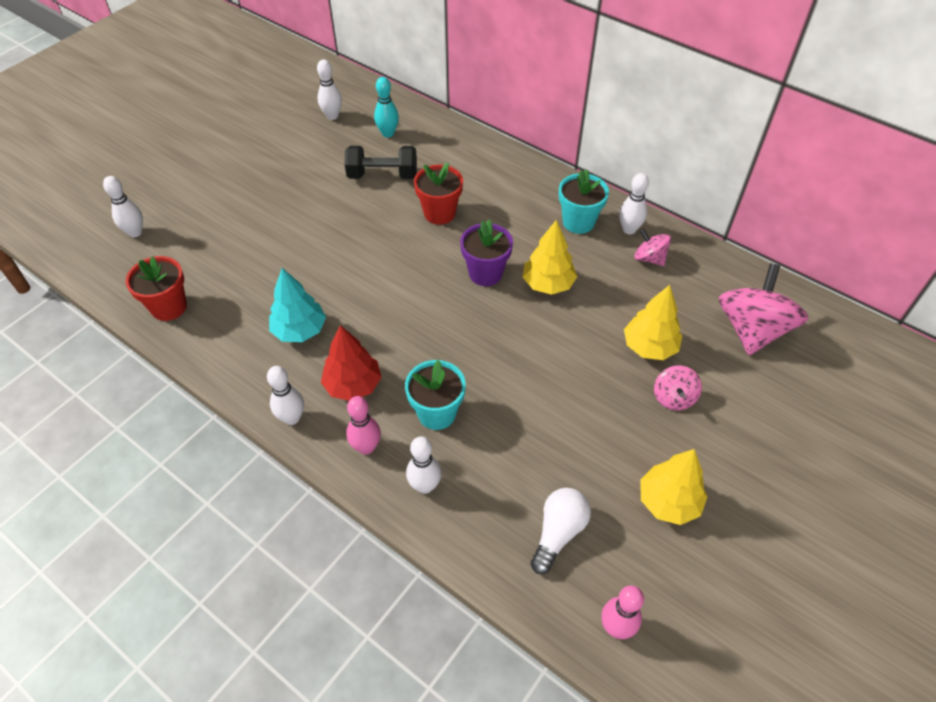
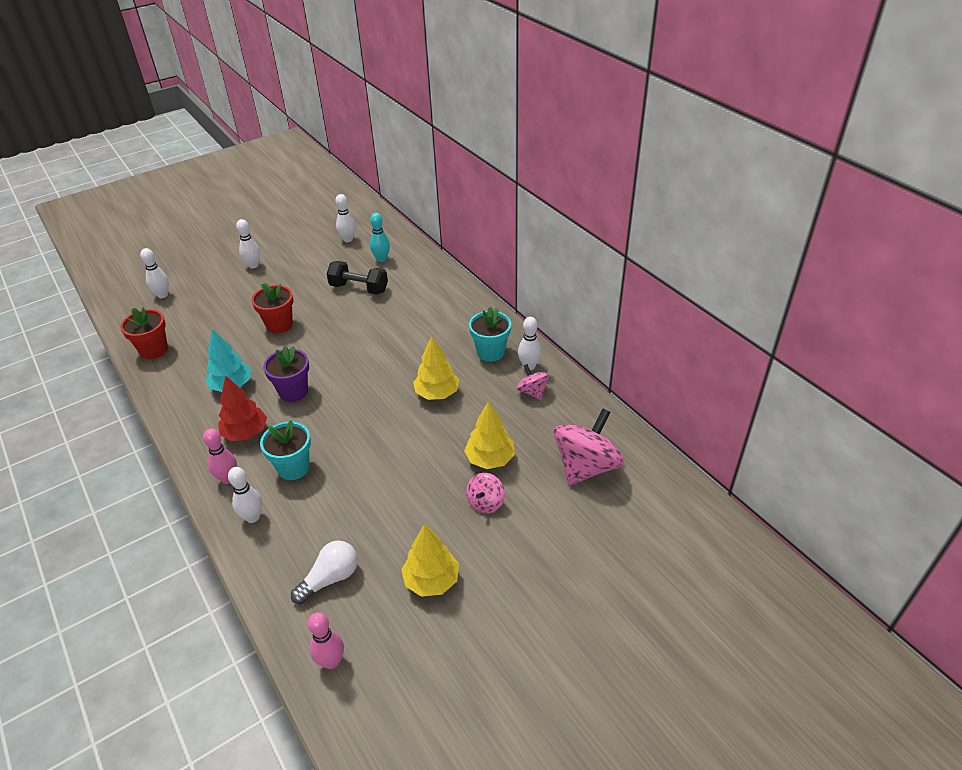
camera: 20 degrees right, 10 degrees down
white bowling pin [267,366,304,425] -> white bowling pin moved to [236,219,260,268]
red flower pot [414,162,463,225] -> red flower pot moved to [252,283,293,334]
purple flower pot [460,219,513,286] -> purple flower pot moved to [263,346,309,402]

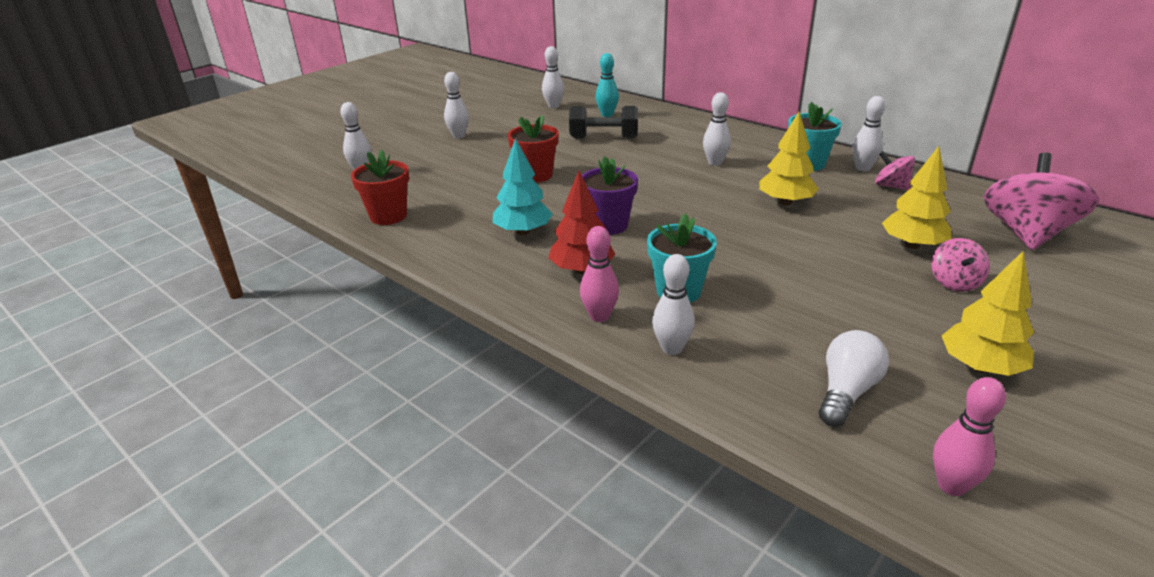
camera: 15 degrees left, 10 degrees down
none -> white bowling pin [703,92,731,166]

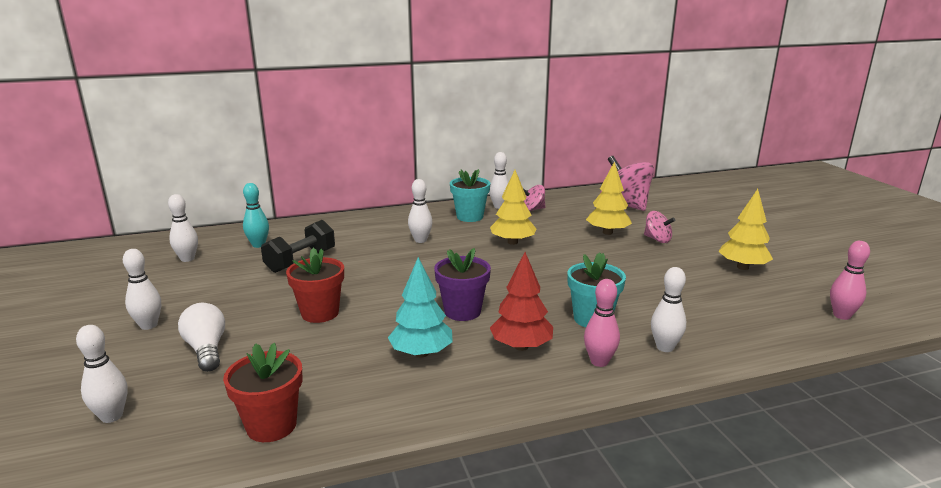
camera: 60 degrees left, 10 degrees down
white light bulb [819,330,889,427] -> white light bulb moved to [178,303,225,372]

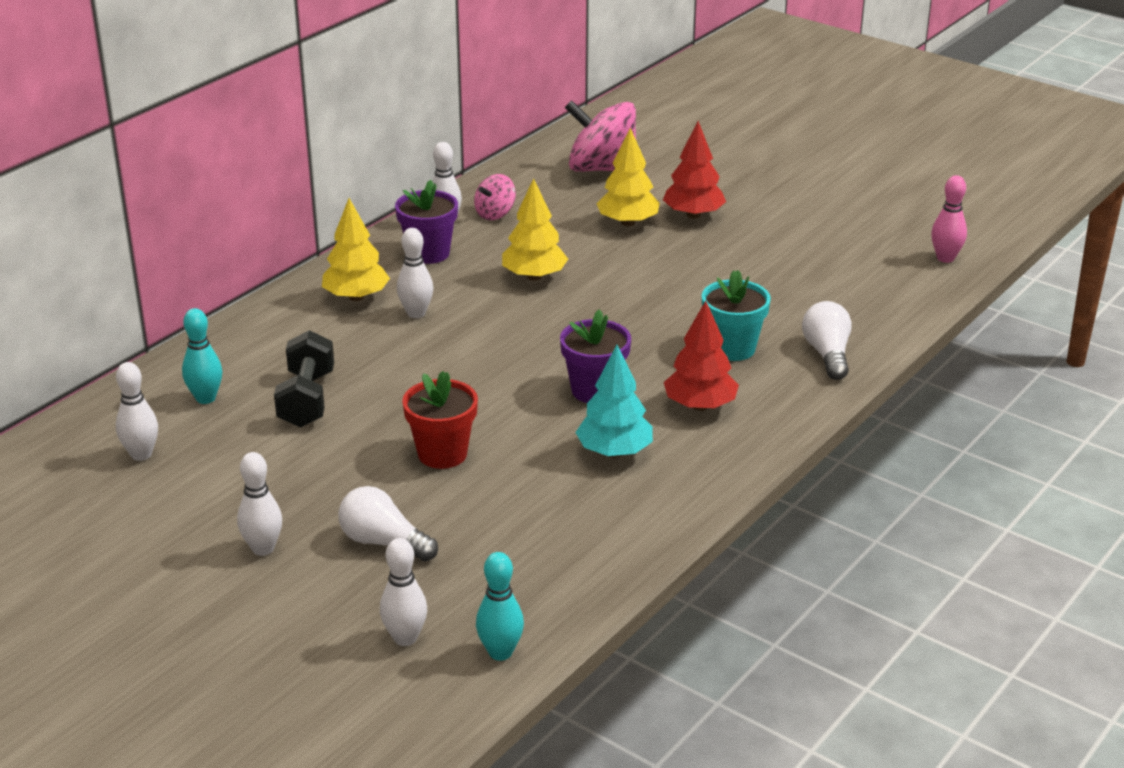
camera: 35 degrees left, 10 degrees up
red flower pot [223,343,303,442] -> none
turquoise flower pot [450,169,490,222] -> purple flower pot [395,180,458,264]
pink bowling pin [584,279,620,367] -> none
pink spinning top [644,211,675,243] -> red tree [663,121,726,219]
white bowling pin [651,267,686,352] -> white light bulb [802,301,852,380]
yellow tree [718,189,773,270] -> yellow tree moved to [322,198,390,301]
none -> turquoise bowling pin [476,552,524,661]

